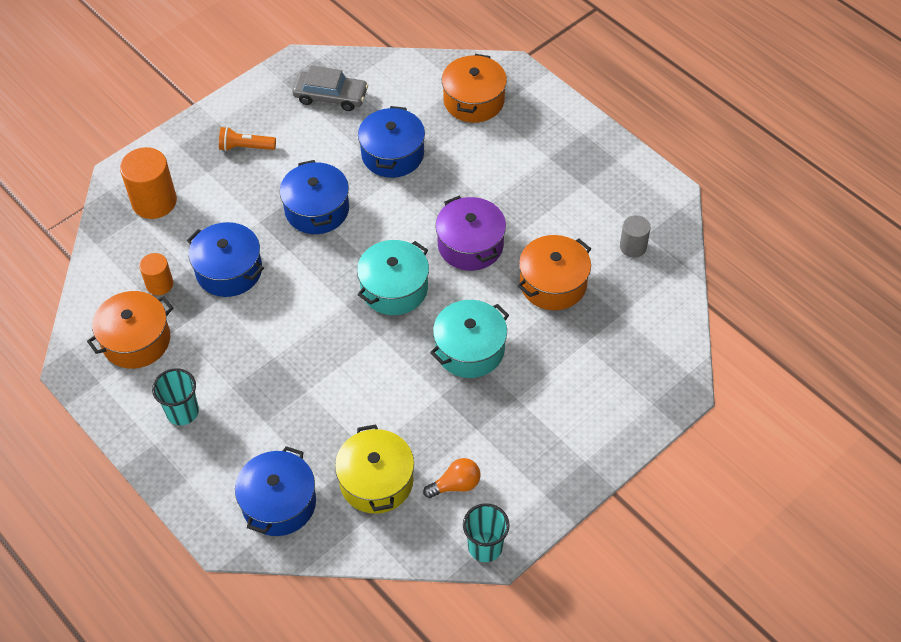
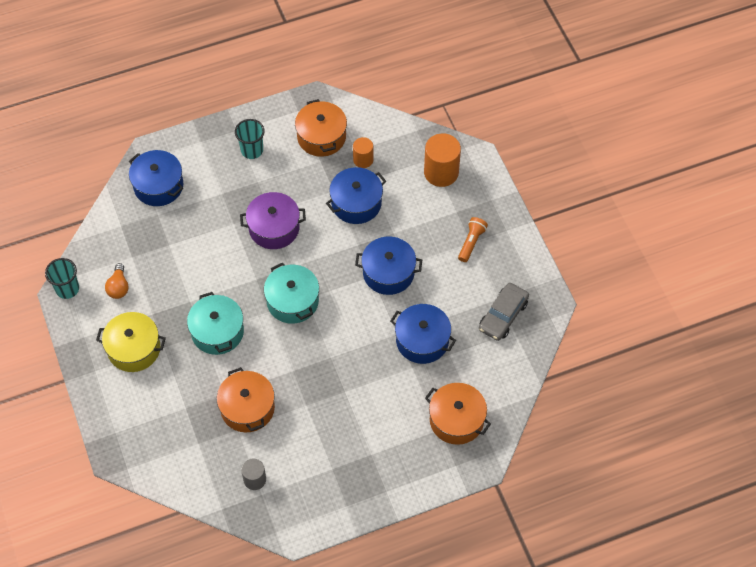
camera: 110 degrees right, 5 degrees up
yellow pot [335,424,414,514] -> yellow pot moved to [96,312,166,372]
purple pot [436,196,506,271] -> purple pot moved to [240,192,306,249]

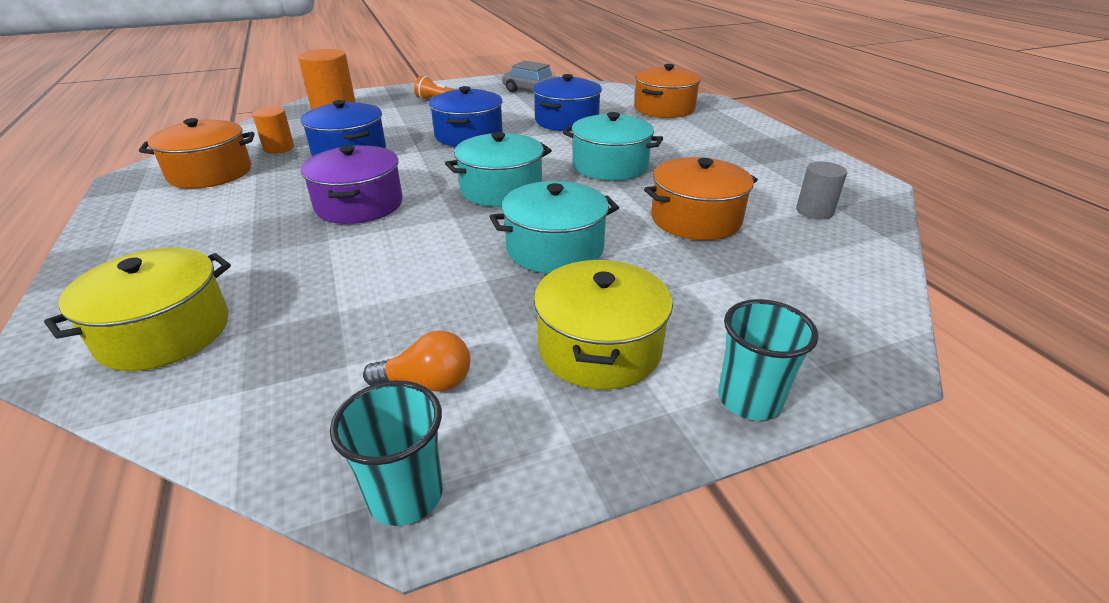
camera: 90 degrees left, 25 degrees down
blue pot [129,150,183,206] -> yellow pot [44,248,231,371]
turquoise cup [235,119,265,159] -> turquoise cup moved to [718,299,818,421]
none -> turquoise pot [563,112,663,181]

